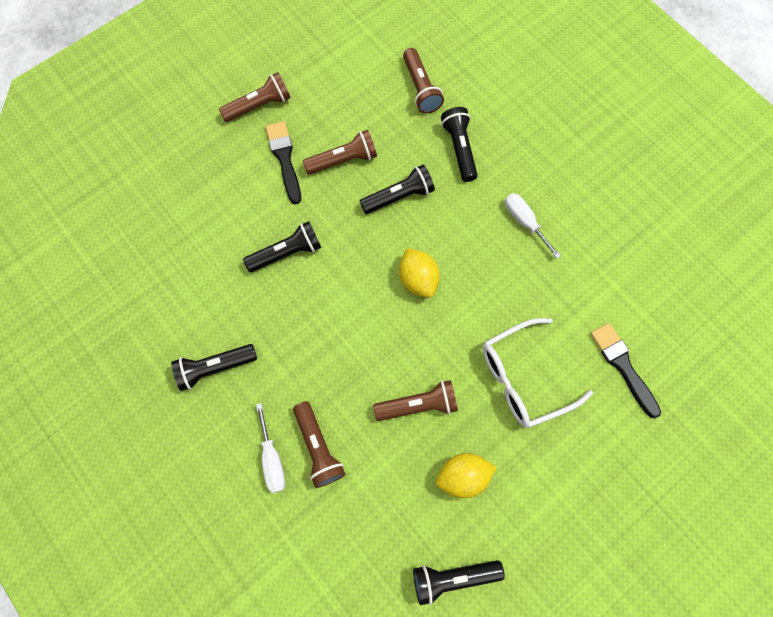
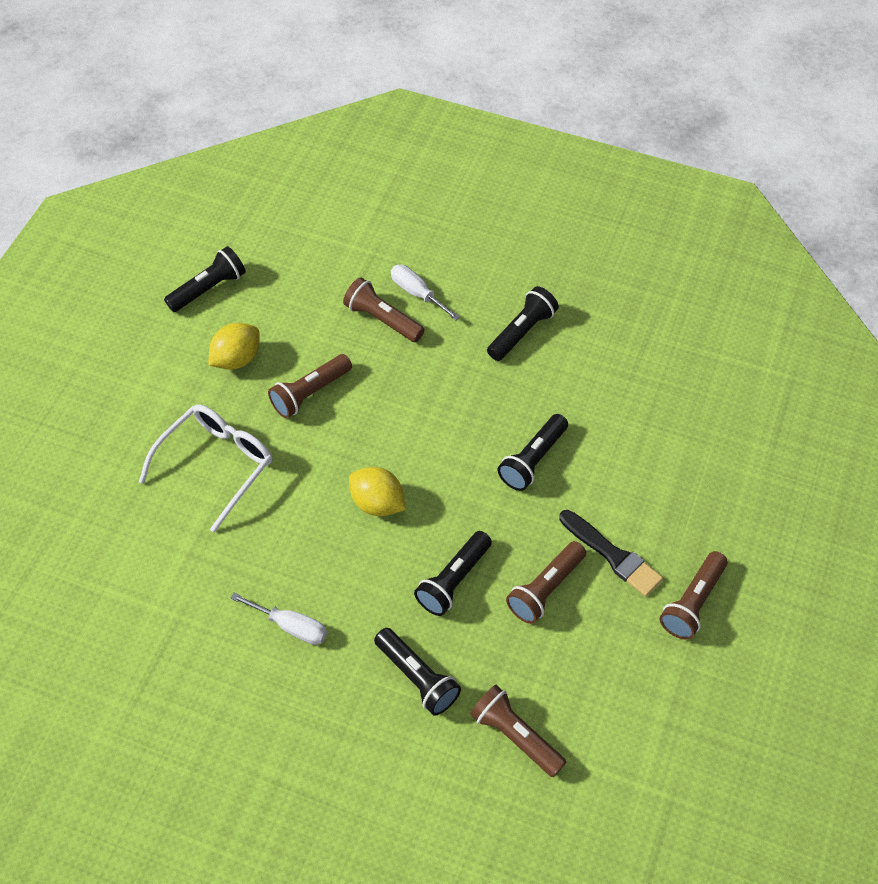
camera: 150 degrees right, 15 degrees down
black brush [590,323,661,418] -> none

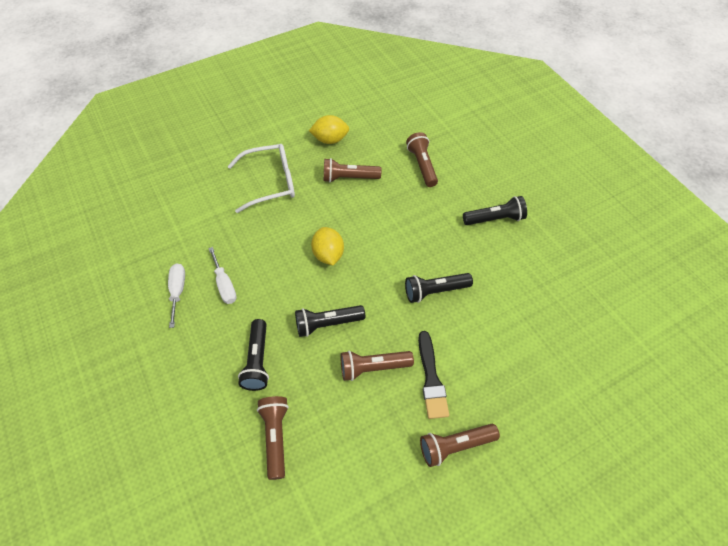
camera: 40 degrees right, 0 degrees up
black flashlight [164,246,246,312] -> none
white screwdriver [391,265,460,320] -> white screwdriver moved to [168,263,185,328]

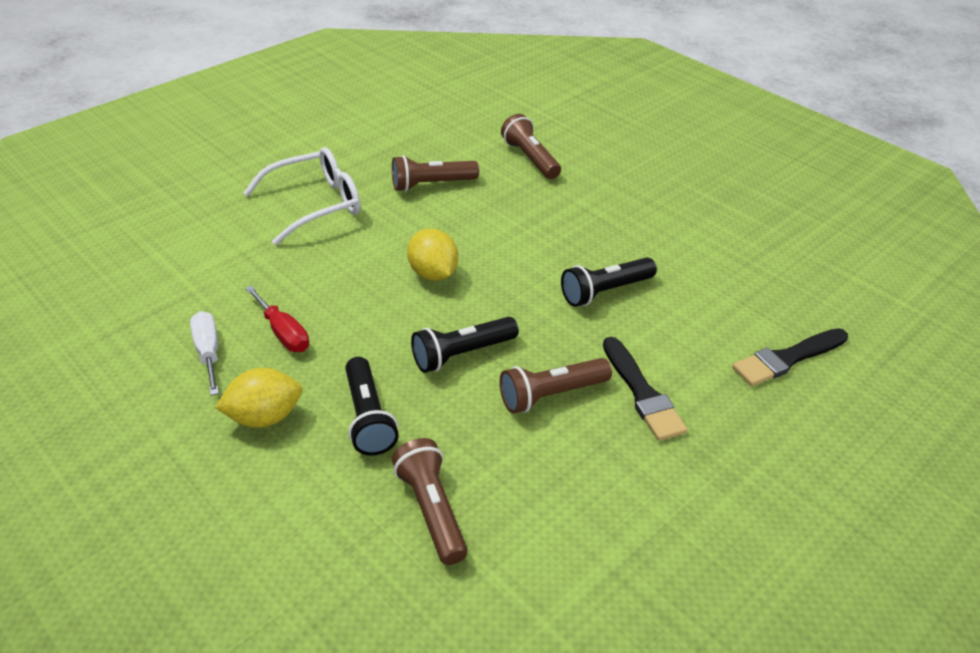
camera: 15 degrees left, 15 degrees down
white screwdriver [208,247,237,304] -> red screwdriver [245,286,309,352]
yellow lemon [309,115,349,144] -> yellow lemon moved to [215,368,302,428]
brown flashlight [420,424,500,467] -> none
black flashlight [463,196,527,225] -> none
none -> black brush [732,328,848,386]

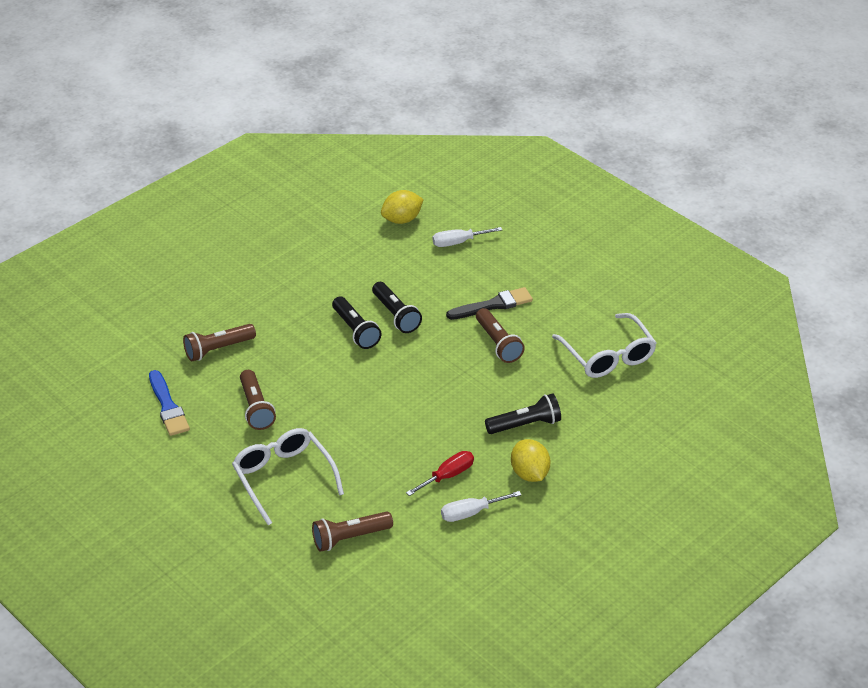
camera: 90 degrees left, 0 degrees up
brown flashlight [392,438,468,565] -> brown flashlight moved to [312,511,393,552]
yellow lemon [407,228,458,281] -> yellow lemon moved to [381,190,424,224]
black flashlight [411,317,519,373] -> black flashlight moved to [332,296,381,349]
black brush [732,328,848,386] -> white screwdriver [433,227,502,247]
none -> blue brush [149,370,190,436]
none -> white glasses [552,313,657,378]

